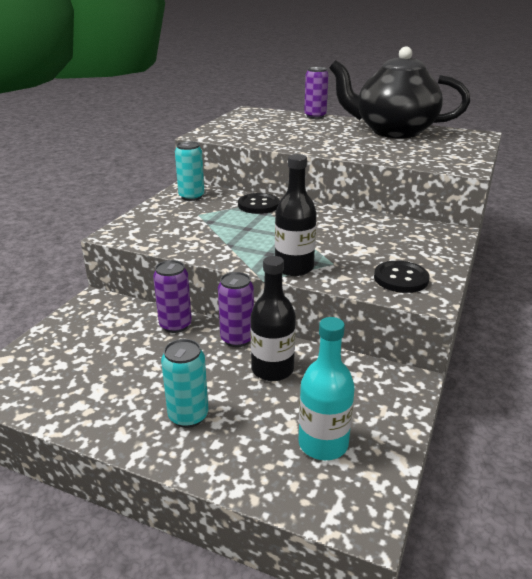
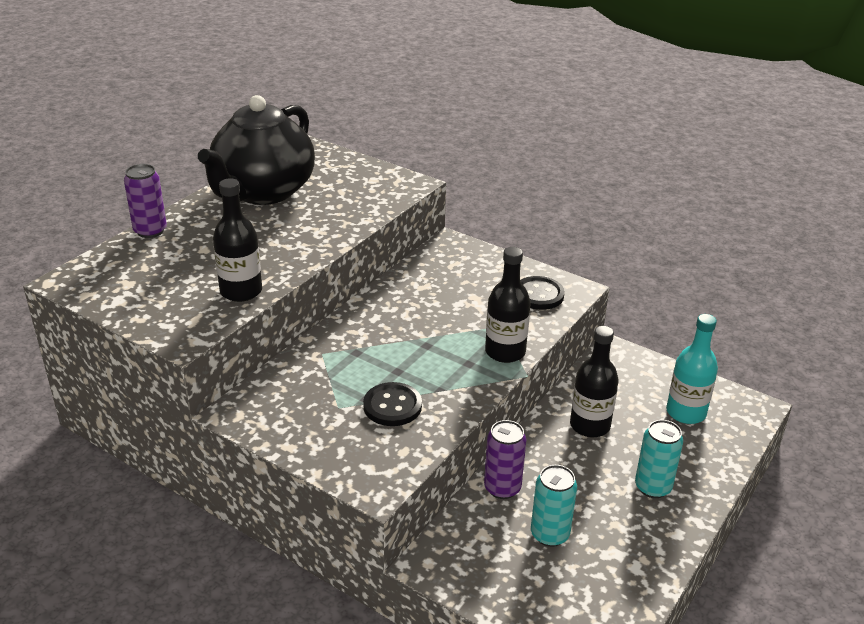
camera: 80 degrees left, 5 degrees up
turquoise can [175,141,204,201] -> turquoise can moved to [531,465,577,547]
purple can [218,272,254,347] -> none
black button [238,193,280,214] -> black button moved to [363,382,422,426]
none -> black bottle [213,178,262,302]

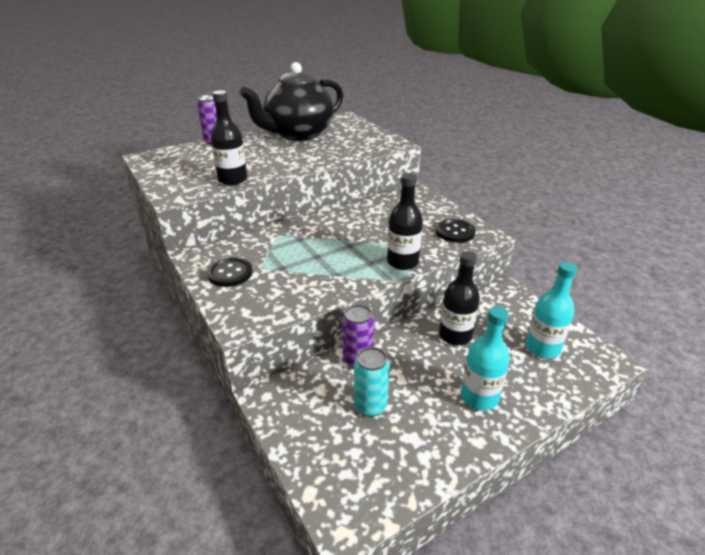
camera: 25 degrees right, 0 degrees up
black button [363,382,422,426] -> black button moved to [207,257,252,287]
turquoise can [635,420,683,498] -> turquoise bottle [461,306,510,410]

